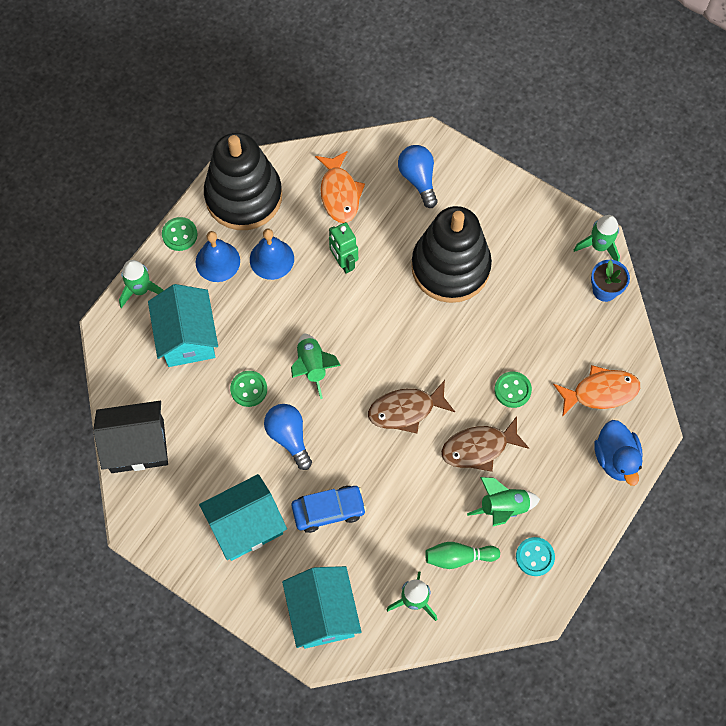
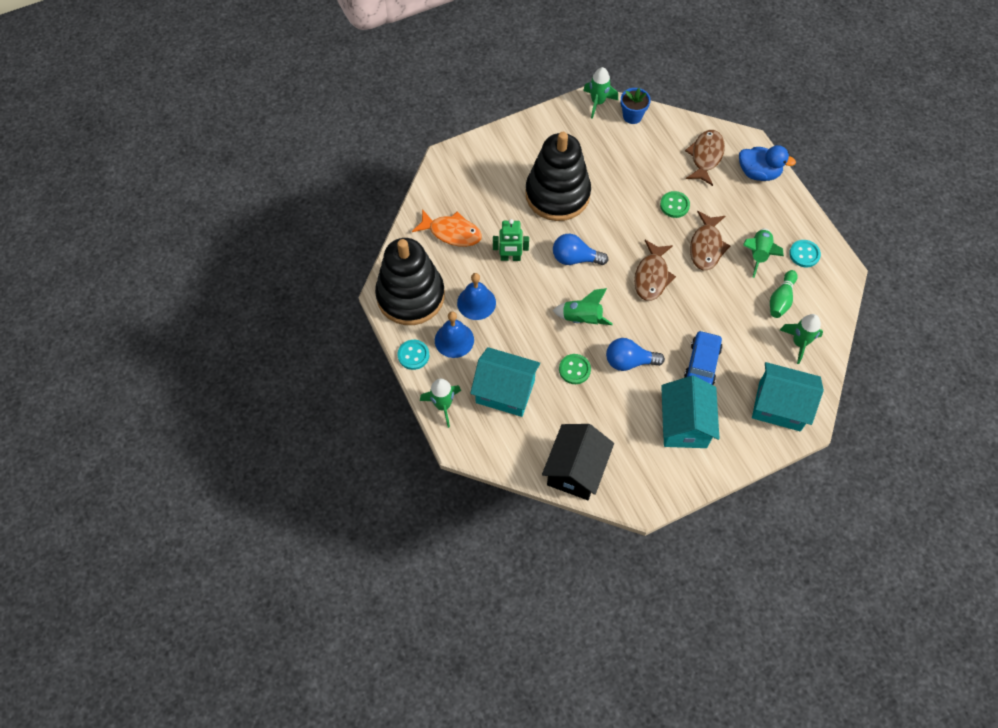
camera: 60 degrees left, 5 degrees down
green button [162,217,198,251] -> turquoise button [398,340,429,370]
blue light bulb [398,145,437,208] -> blue light bulb moved to [553,234,608,265]
orange fish [553,365,640,417] -> brown fish [685,130,725,186]

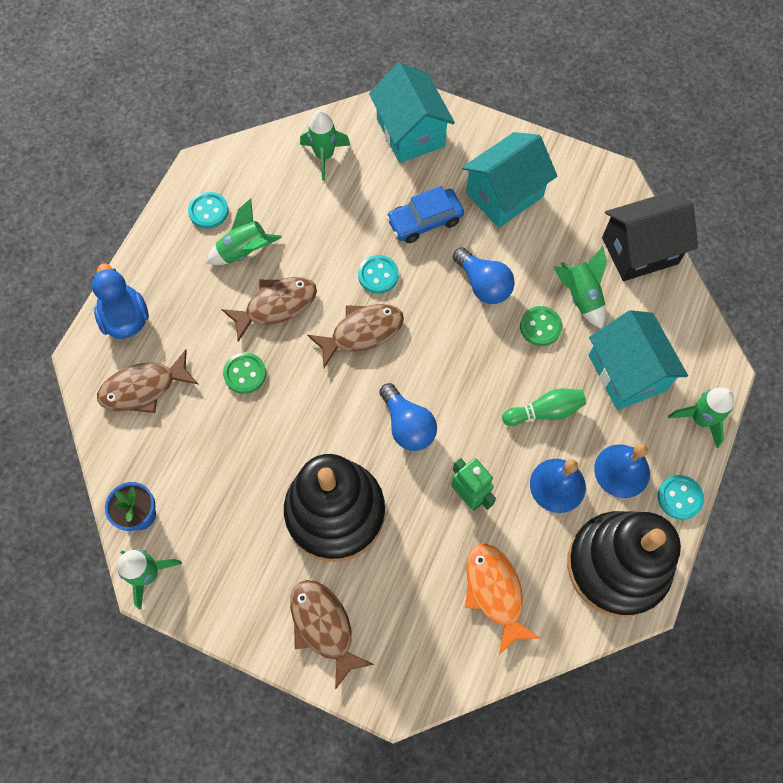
camera: 130 degrees left, 5 degrees up
green rocket [553,288,613,325] -> green rocket moved to [554,246,607,329]
green bowling pin [770,270,798,318] -> green bowling pin moved to [502,388,586,426]
none -> brown fish [290,580,374,690]
none -> turquoise button [358,255,399,294]

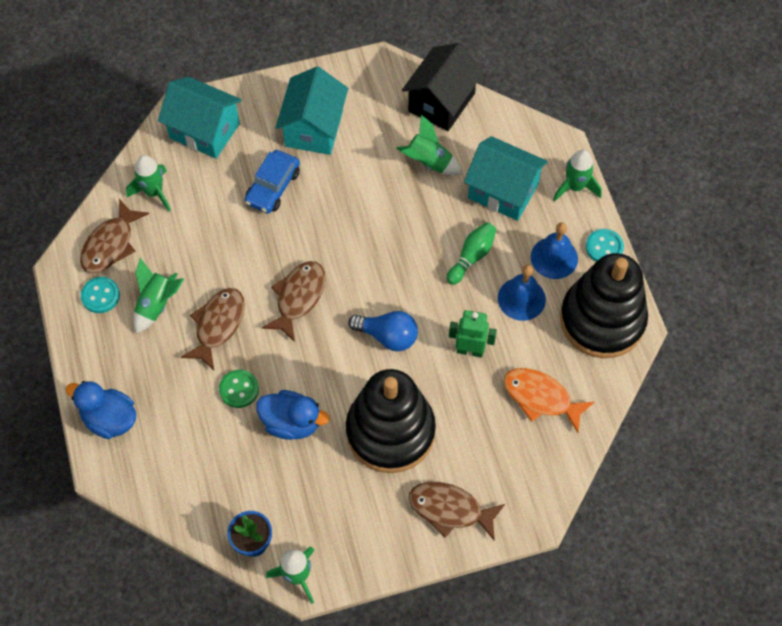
camera: 40 degrees left, 5 degrees down
brown fish [97,349,199,413] -> brown fish moved to [80,199,149,273]
turquoise button [358,255,399,294] -> none
blue light bulb [453,247,515,304] -> none
green button [520,306,562,346] -> none
none -> blue duck [256,390,329,440]

